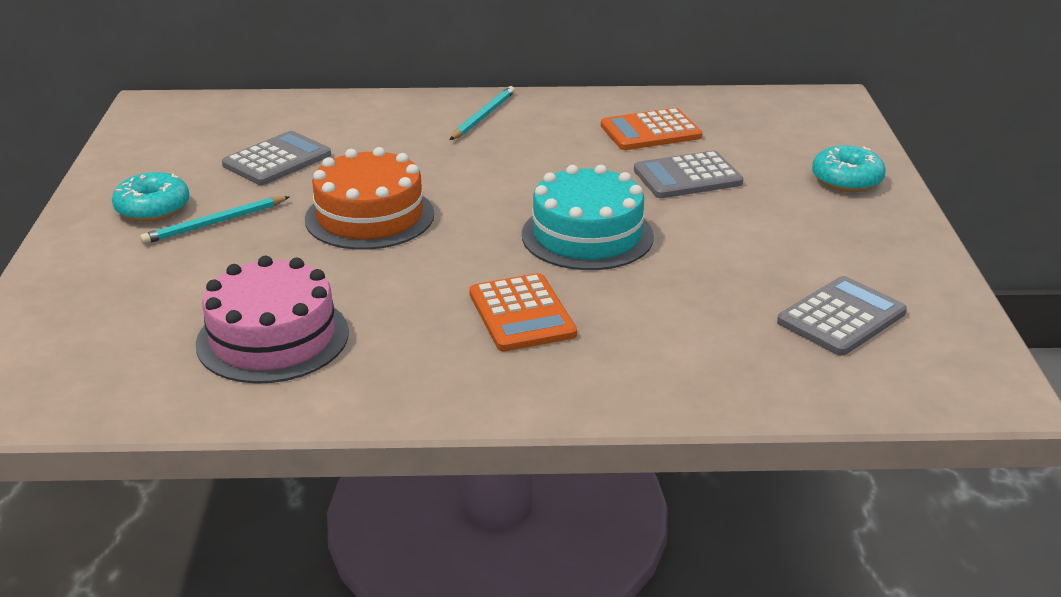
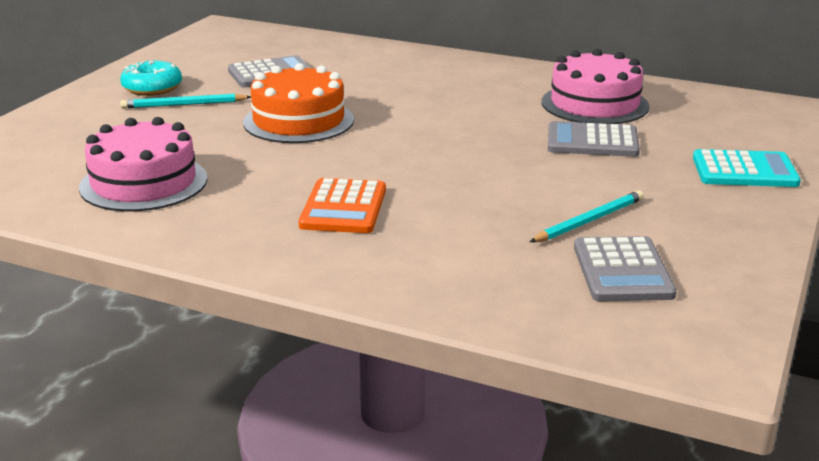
camera: 25 degrees right, 5 degrees down
turquoise pencil [450,86,515,140] -> turquoise pencil moved to [530,190,644,242]
turquoise cake [522,165,654,270] -> none
orange calculator [601,108,702,150] -> pink cake [542,49,649,124]
grey calculator [777,276,907,356] -> grey calculator turned 105 degrees clockwise [574,236,677,302]
turquoise donut [812,146,886,192] -> turquoise calculator [693,149,801,187]

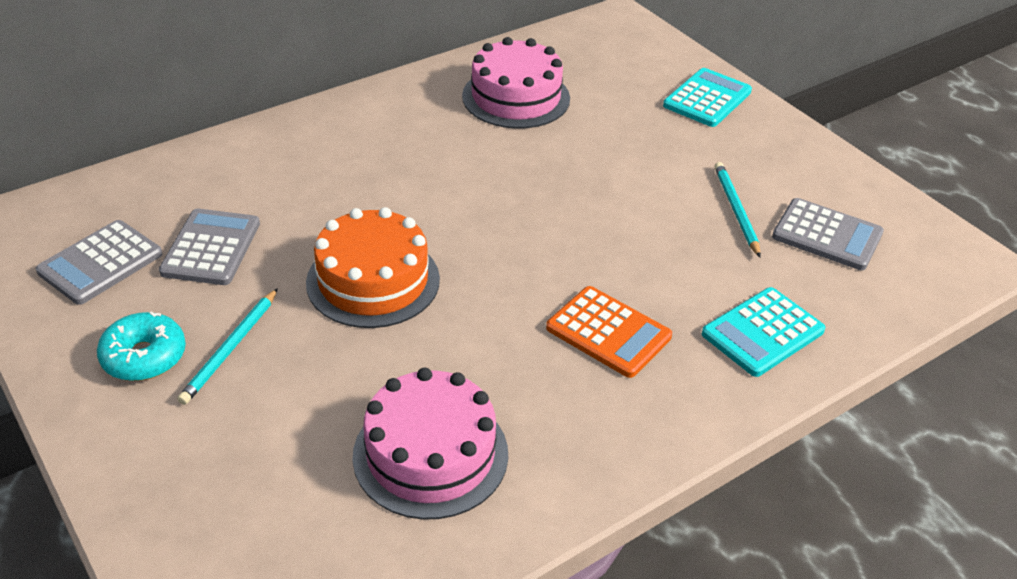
camera: 60 degrees left, 15 degrees up
grey calculator [548,121,640,157] -> grey calculator moved to [36,220,162,305]
none -> turquoise calculator [702,287,825,377]

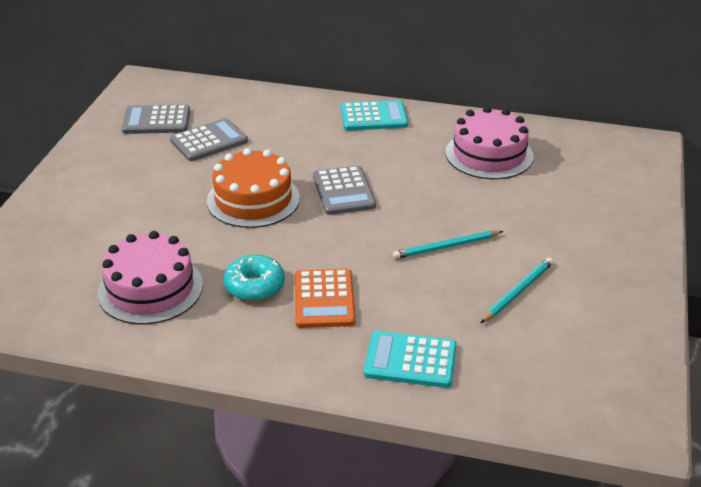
camera: 50 degrees right, 5 degrees down
turquoise donut [97,311,186,381] -> turquoise donut moved to [224,255,285,301]
turquoise pencil [177,288,278,405] -> turquoise pencil moved to [393,231,504,259]
turquoise calculator [663,68,752,127] -> turquoise calculator moved to [341,100,408,131]
grey calculator [772,198,884,270] -> grey calculator moved to [313,166,376,215]

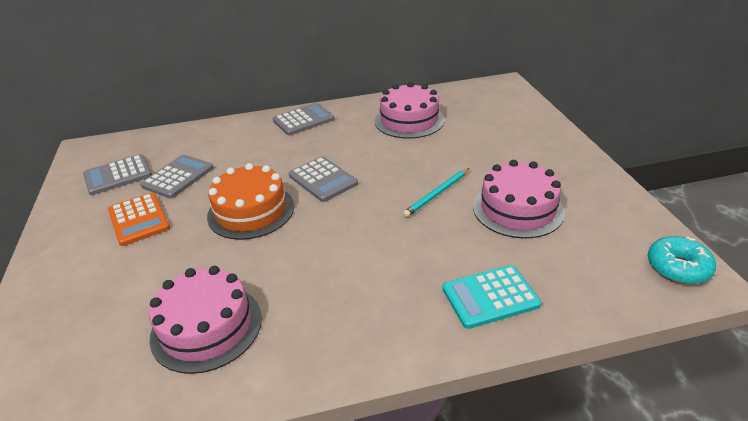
camera: 25 degrees left, 0 degrees up
turquoise donut [224,255,285,301] -> turquoise donut moved to [648,236,716,284]
orange calculator [295,269,356,328] -> orange calculator moved to [108,193,170,246]
turquoise calculator [341,100,408,131] -> grey calculator [273,103,335,135]
turquoise pencil [481,257,554,323] -> pink cake [473,160,565,239]

